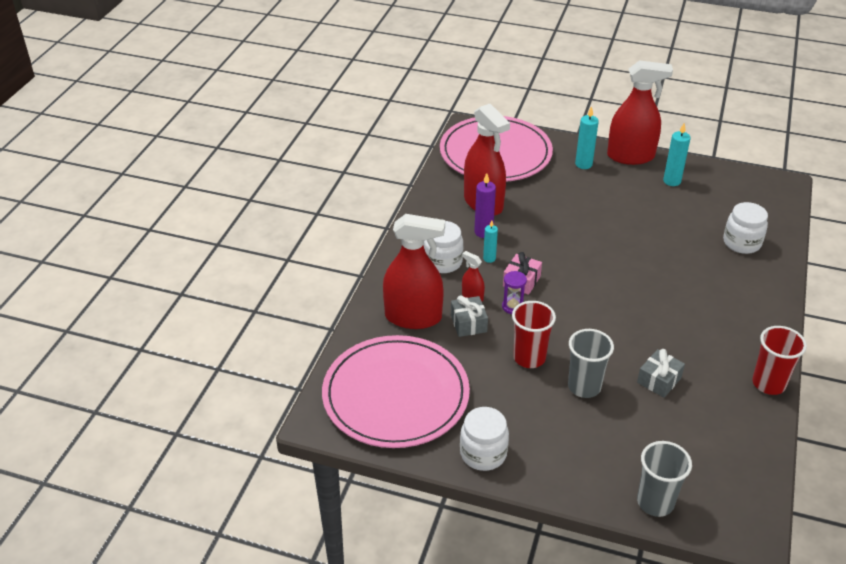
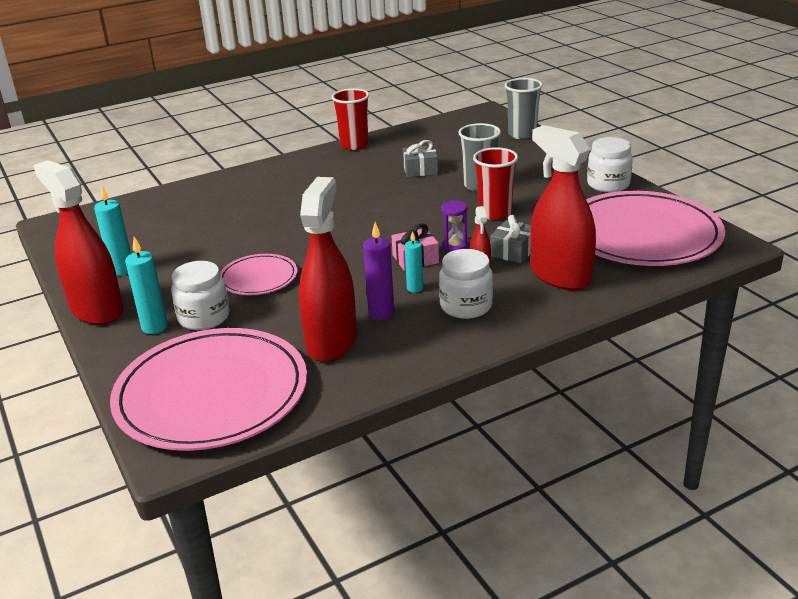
camera: 135 degrees left, 10 degrees down
white jar [723,202,768,254] -> white jar moved to [171,261,230,330]
none -> pink plate [220,254,298,295]

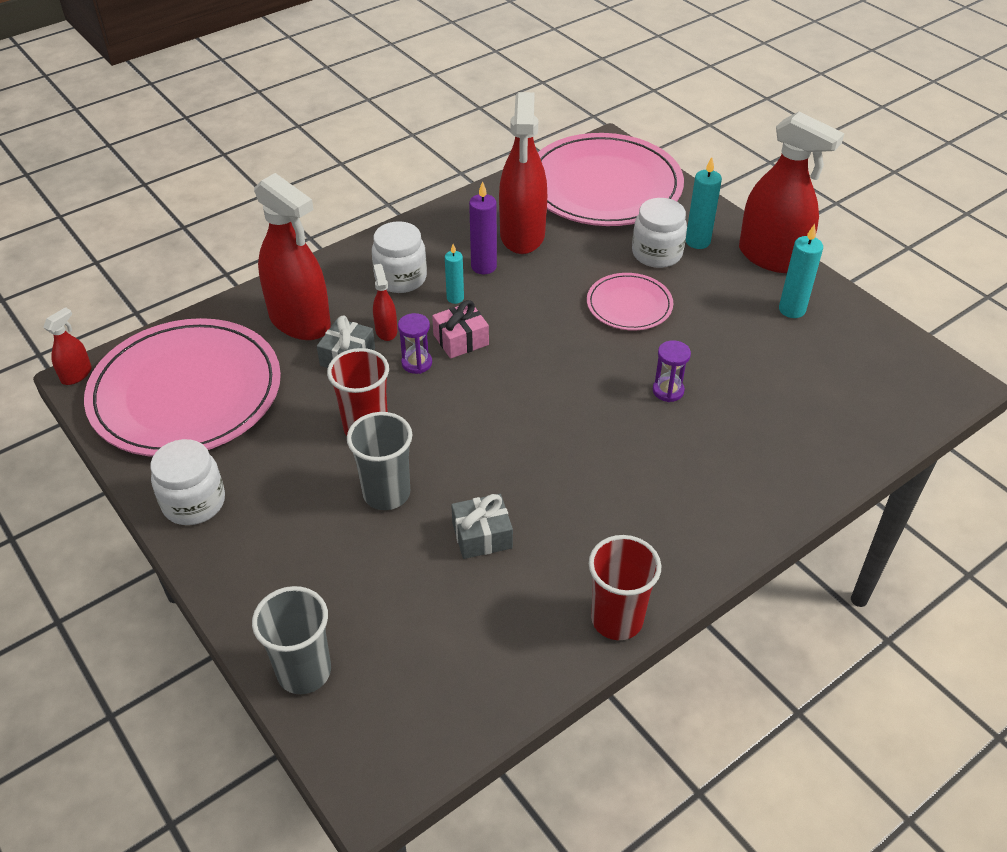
camera: 170 degrees right, 15 degrees up
none -> red spray bottle [43,307,91,385]
none -> purple hourglass [653,340,691,402]

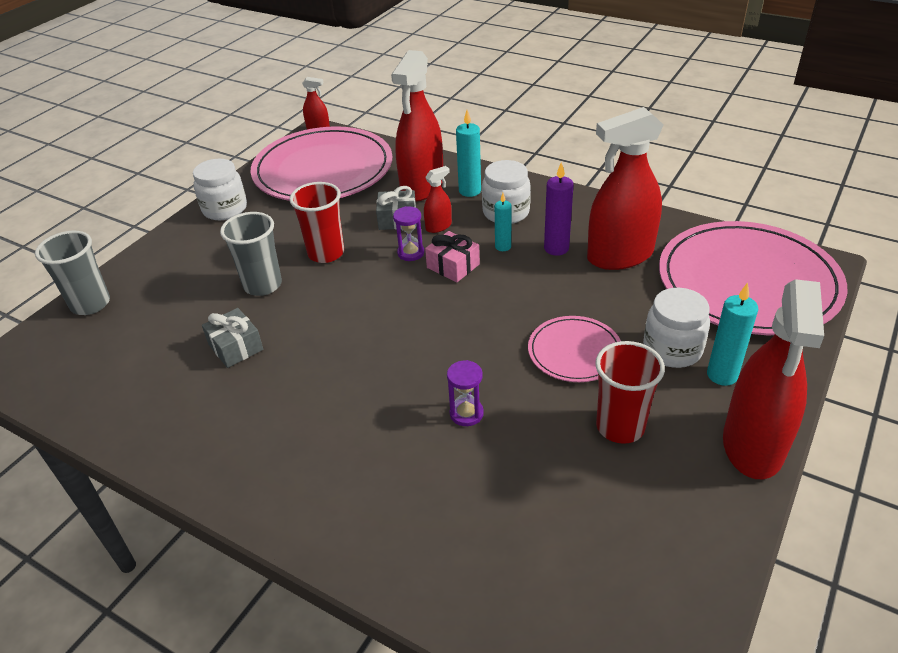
camera: 70 degrees right, 5 degrees down
red cup [589,535,661,640] -> red cup moved to [595,341,665,444]
turquoise candle [779,224,823,318] -> turquoise candle moved to [456,110,481,197]

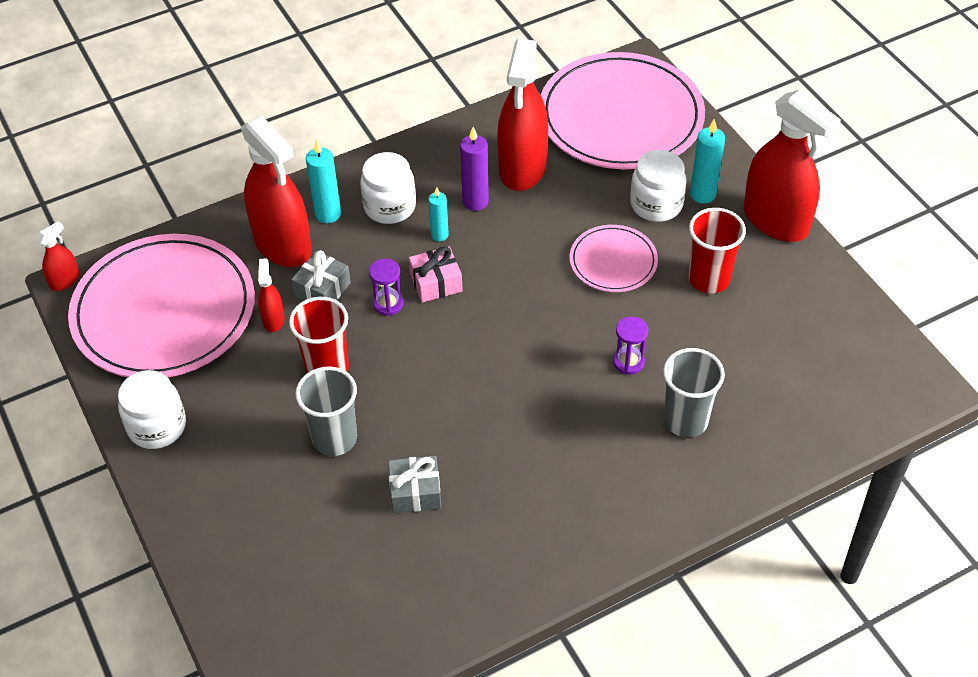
camera: 60 degrees left, 10 degrees up
grey cup [35,231,110,315] -> grey cup moved to [663,348,725,438]
red spray bottle [424,166,452,233] -> red spray bottle moved to [258,258,285,332]

